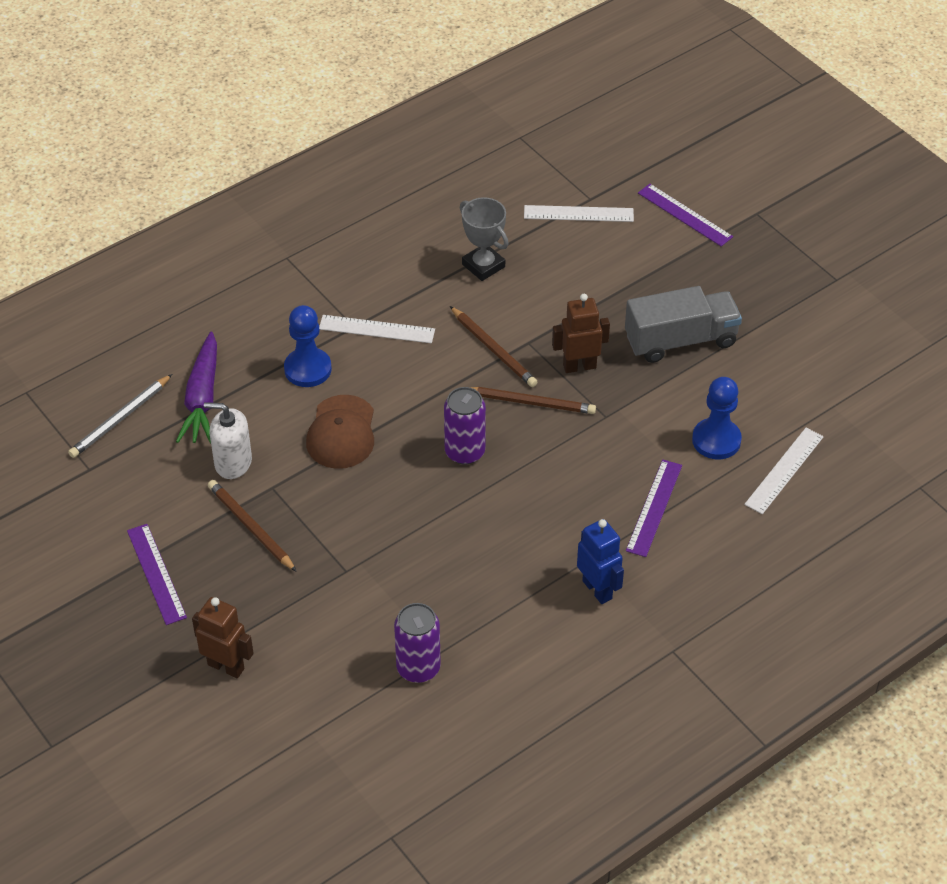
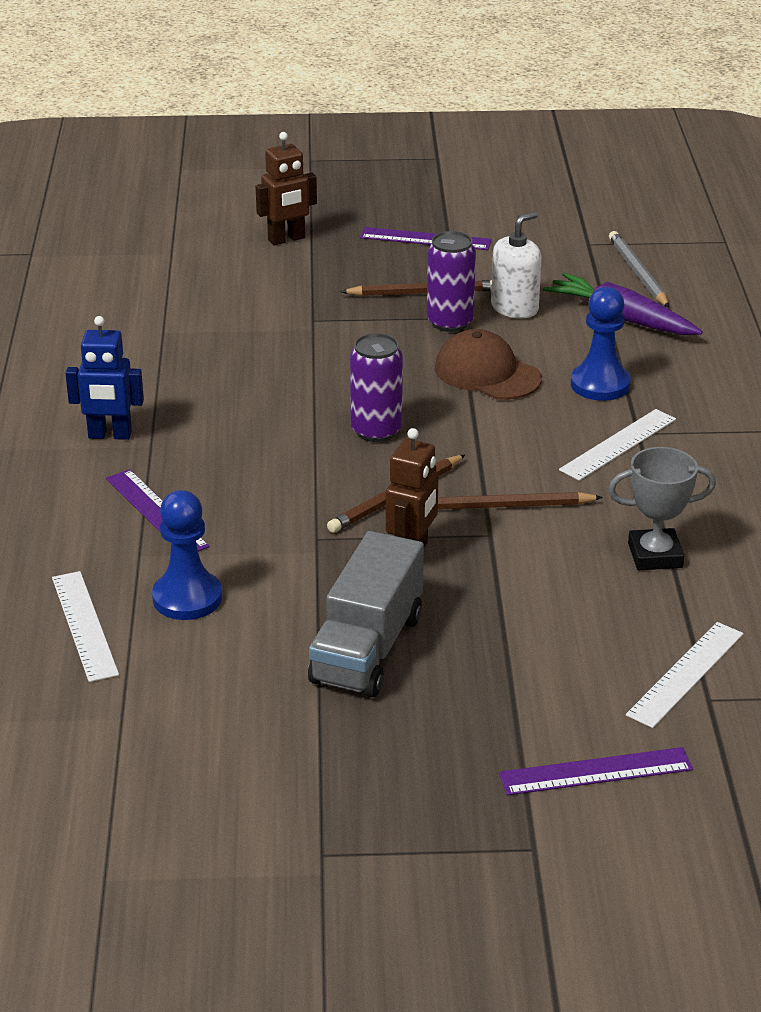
camera: 125 degrees right, 15 degrees down
purple can [394,603,441,683] -> purple can moved to [427,231,476,332]

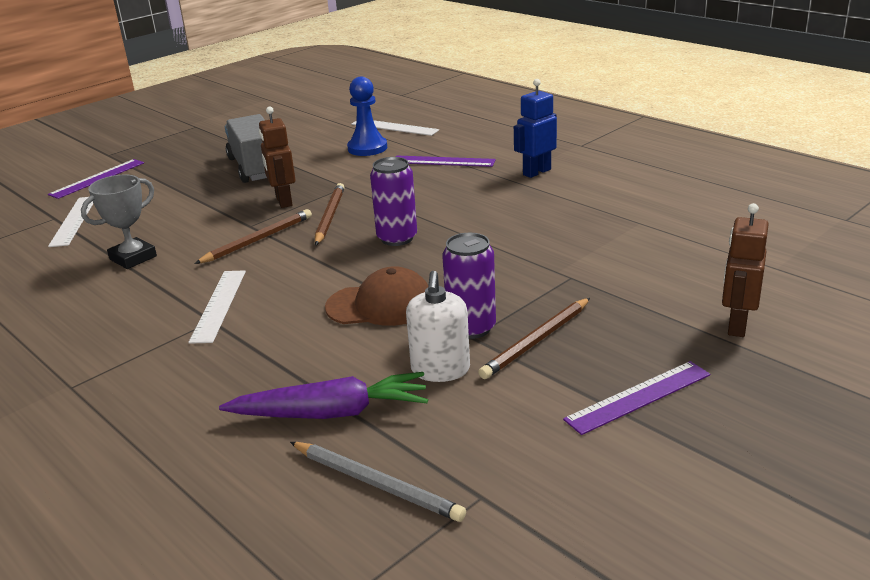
camera: 140 degrees right, 5 degrees down
blue pawn [571,287,631,401] -> none

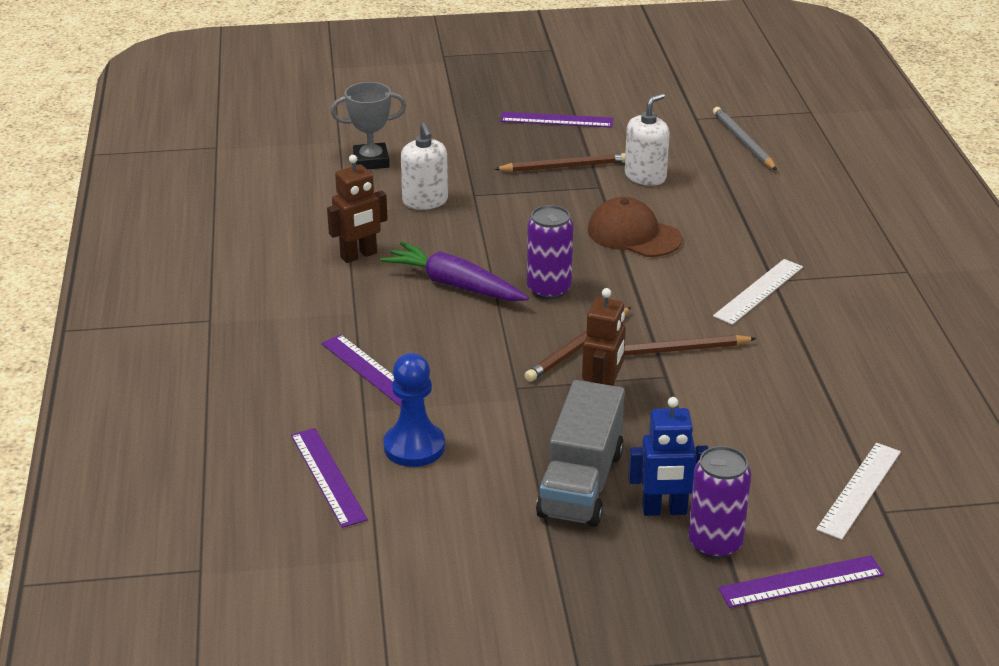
camera: 145 degrees left, 5 degrees up
grey trophy [81,174,157,269] -> grey trophy moved to [331,82,407,170]
purple carrot [219,372,428,419] -> purple carrot moved to [380,242,529,301]
white ruler [351,120,439,136] -> purple ruler [291,428,368,528]
purple can [442,233,496,339] -> purple can moved to [688,446,751,559]
blue robot [514,79,557,178] -> blue robot moved to [628,397,709,516]
brown robot [722,203,769,337] -> brown robot moved to [327,155,388,263]
none -> white soap dispenser [401,123,448,210]

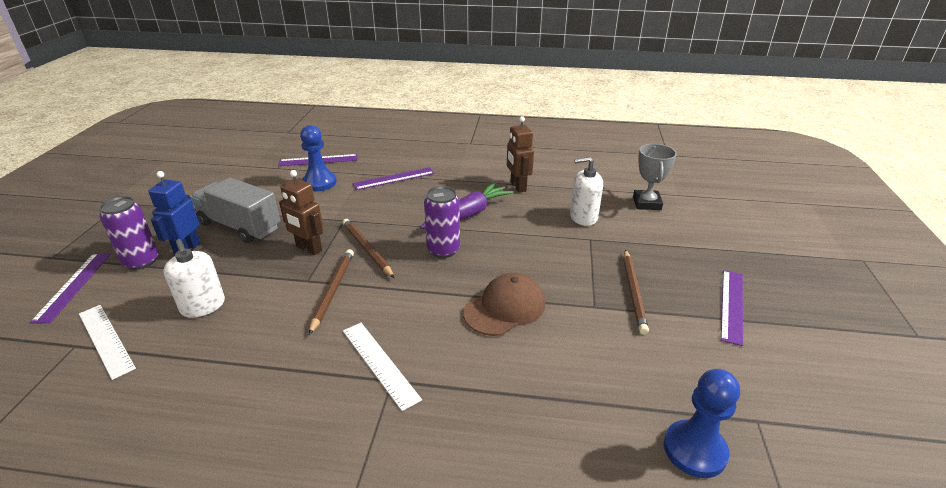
camera: 105 degrees right, 0 degrees up
white soap dispenser [625,93,670,186] -> white soap dispenser moved to [163,239,225,318]
grey pencil [713,107,777,171] -> blue pawn [664,369,740,478]

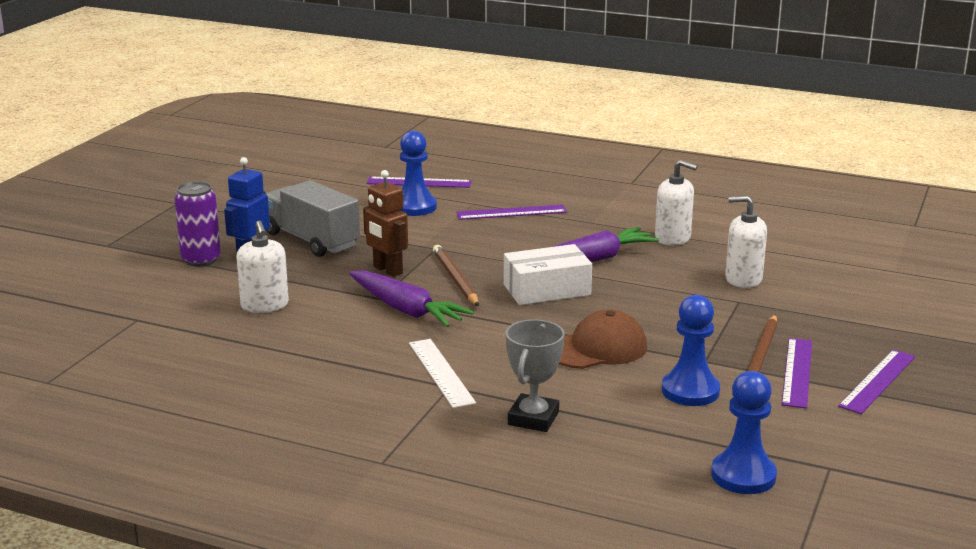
camera: 15 degrees right, 10 degrees down
purple ruler [30,253,111,324] -> purple ruler moved to [782,338,812,408]
white ruler [79,305,136,380] -> none
brown pencil [309,249,354,335] -> purple carrot [349,270,474,327]
purple can [424,186,460,258] -> white box [504,244,592,305]
brown robot [507,116,534,193] -> white soap dispenser [655,160,698,246]
grey trophy [633,144,677,210] -> grey trophy moved to [506,319,565,432]
none -> blue pawn [662,295,720,406]

